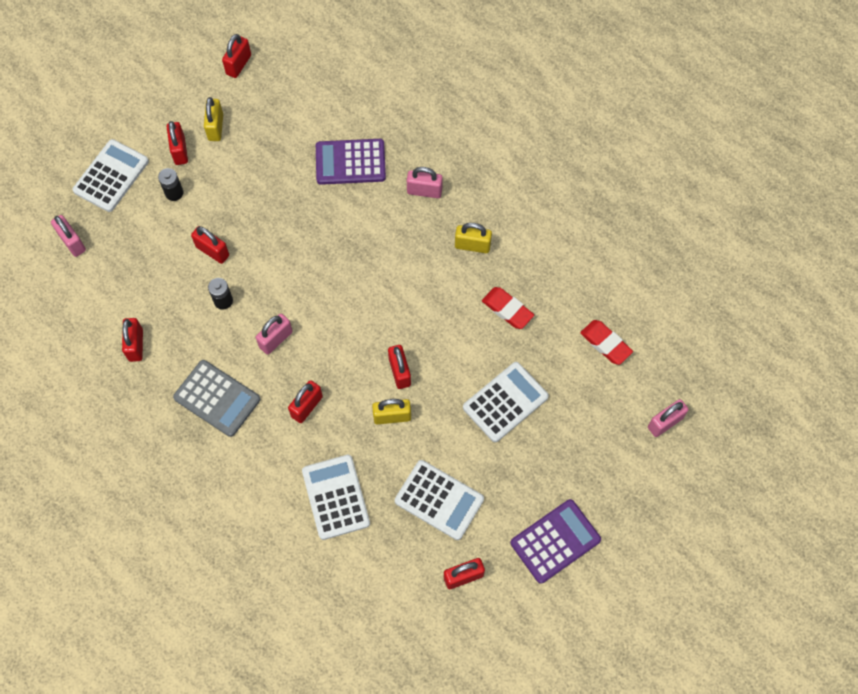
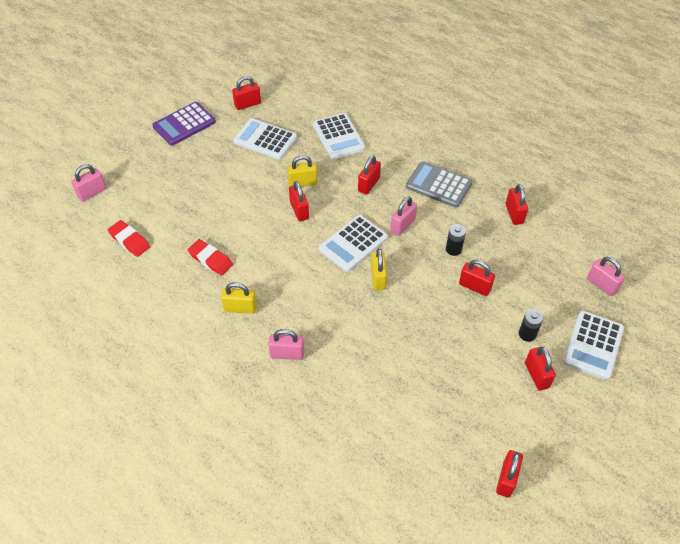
camera: 175 degrees right, 15 degrees down
yellow padlock [204,97,223,141] -> yellow padlock moved to [371,249,387,291]
purple calculator [316,139,386,185] -> none
white calculator [463,362,549,442] -> white calculator moved to [319,215,388,272]

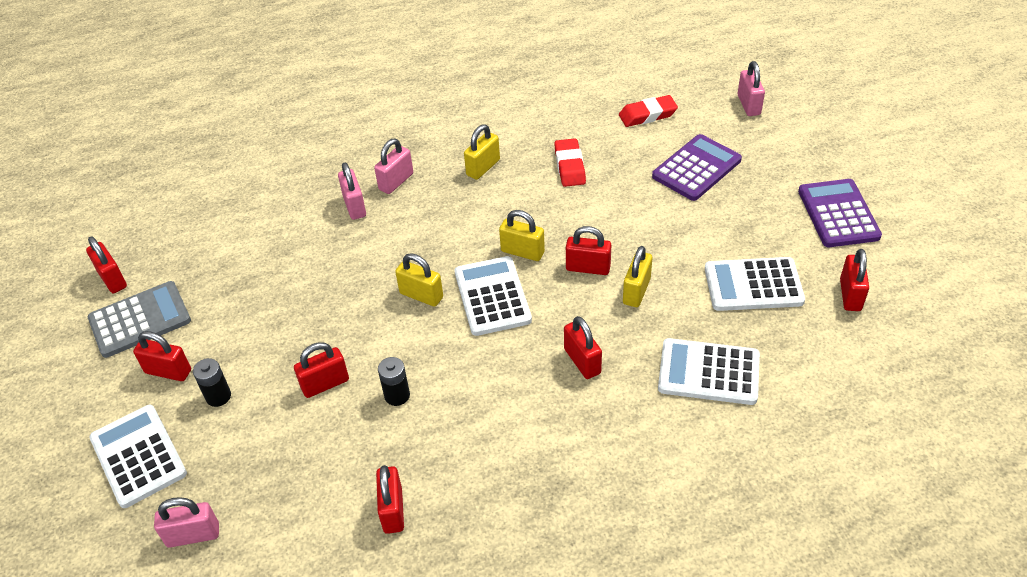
camera: 125 degrees right, 5 degrees down
red eraser [188,239,233,276] -> red eraser turned 75 degrees counterclockwise [554,138,586,187]
white calculator [233,118,297,160] -> white calculator turned 150 degrees counterclockwise [705,257,805,311]
pink padlock [390,196,417,236] -> pink padlock moved to [338,163,366,220]
grey calculator [406,161,472,208] -> grey calculator moved to [88,281,191,358]
red padlock [506,184,528,225] -> red padlock turned 60 degrees clockwise [376,465,404,534]
none -> yellow padlock [499,210,545,261]
none -> purple calculator [652,134,742,201]

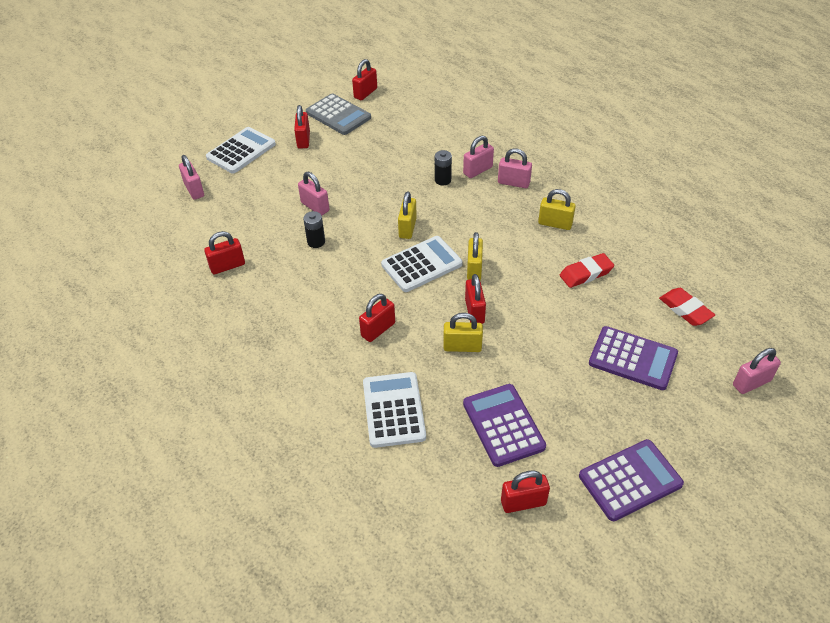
camera: 70 degrees right, 0 degrees up
black battery [193,358,231,407] -> black battery moved to [435,150,452,185]
red padlock [294,342,349,398] -> pink padlock [298,172,329,215]
white calculator [705,257,805,311] -> purple calculator [463,384,546,467]

